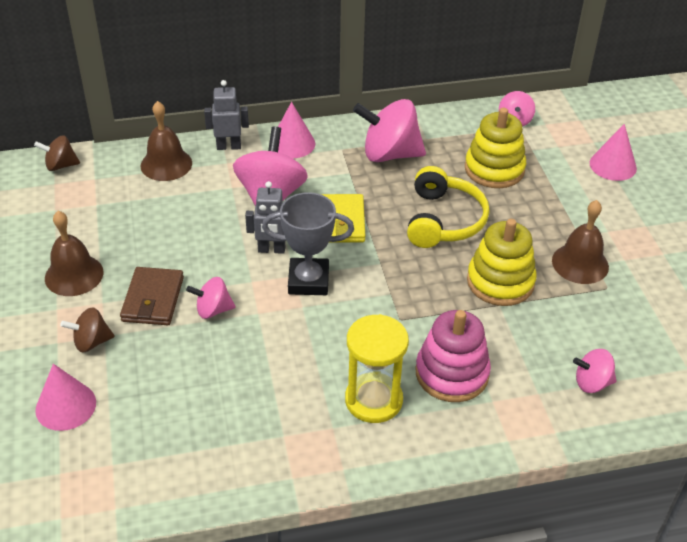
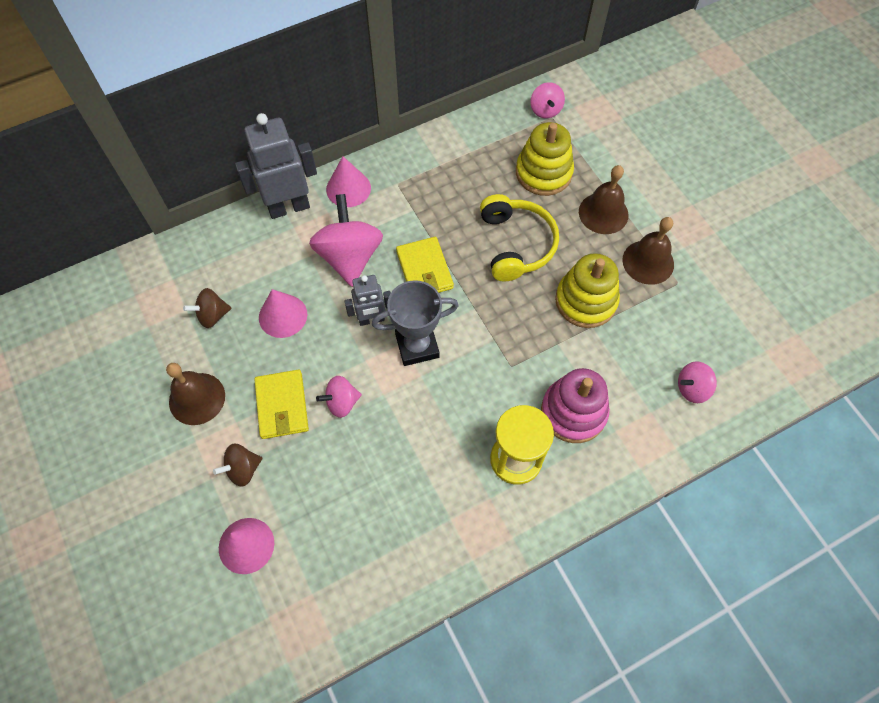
camera: 15 degrees left, 20 degrees up
brown spinning top [34,135,80,171] -> brown spinning top moved to [183,288,232,328]
brown wallet [120,267,184,325] -> yellow wallet [254,370,309,439]
brown bell [140,101,192,181] -> brown bell moved to [579,165,628,234]
grey robot [204,80,249,150] -> grey robot [235,113,317,219], size x1.69
pink spinning top [353,99,426,162] -> none
pink cone [590,124,637,181] -> pink cone moved to [259,289,307,338]

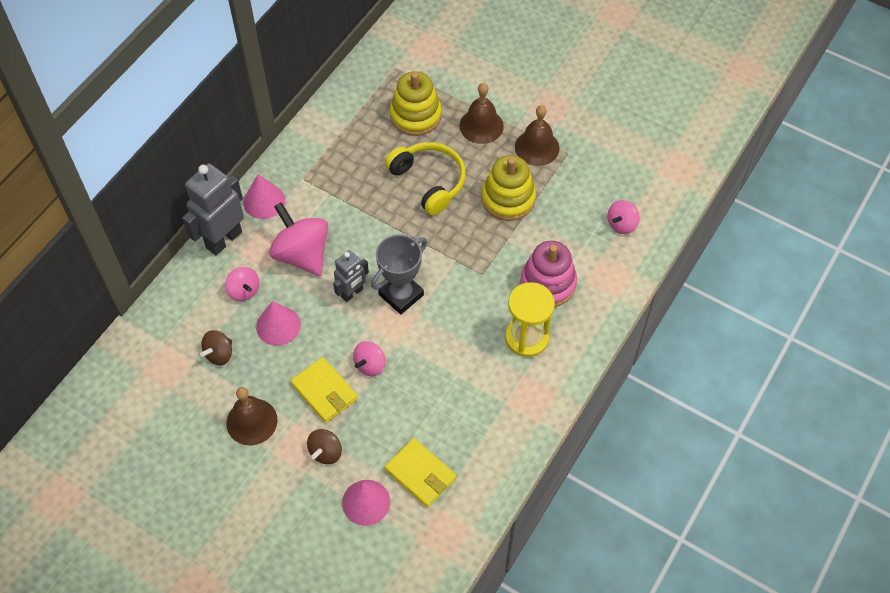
camera: 30 degrees left, 5 degrees down
yellow wallet [396,237,454,293] -> yellow wallet moved to [385,438,456,507]
pink spinning top [530,82,565,118] -> pink spinning top moved to [225,267,259,301]

